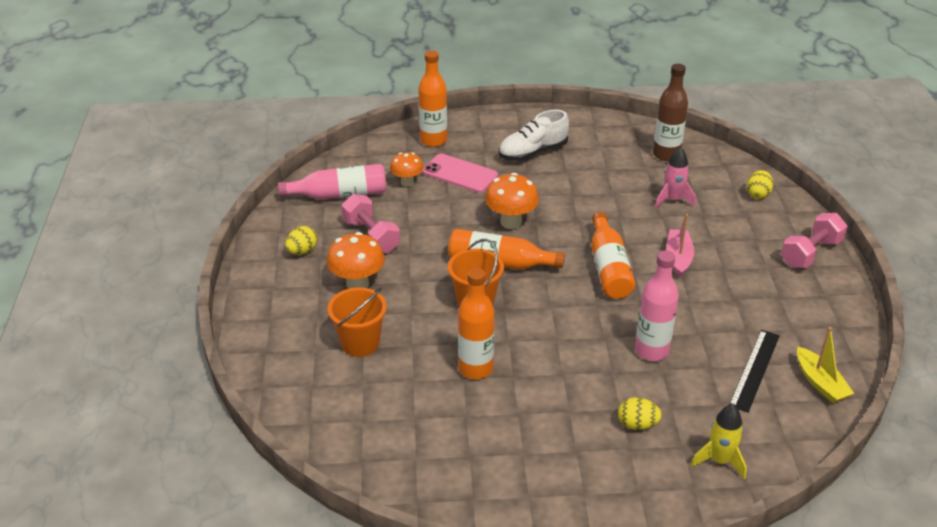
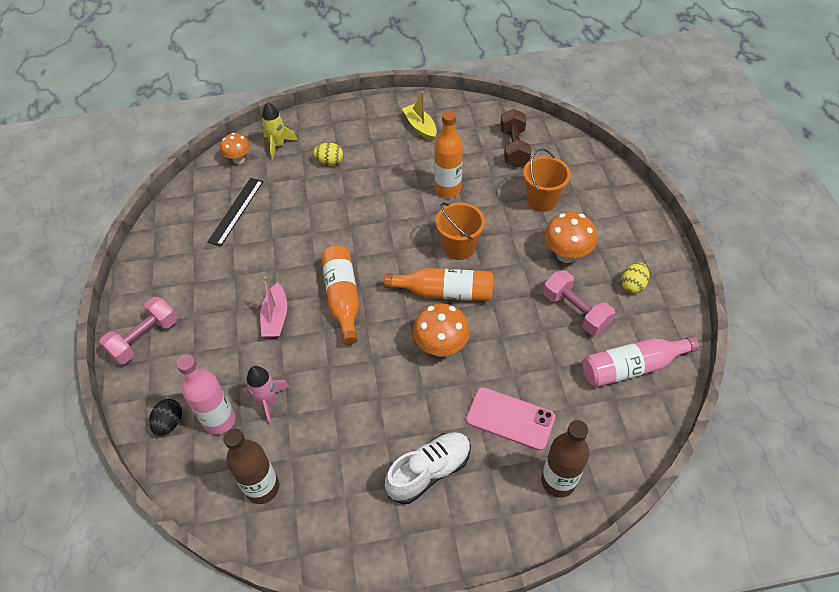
camera: 175 degrees right, 15 degrees up
orange mushroom [390,152,424,187] -> orange mushroom moved to [220,133,250,164]
orange bottle [418,50,447,147] -> brown bottle [541,420,589,498]
pink bottle [635,250,679,361] -> pink bottle moved to [176,354,236,435]
yellow egg [747,170,773,199] -> black egg [149,399,182,436]
yellow boat [797,327,854,403] -> yellow boat moved to [402,91,437,141]
none -> brown dumbbell [500,109,531,168]

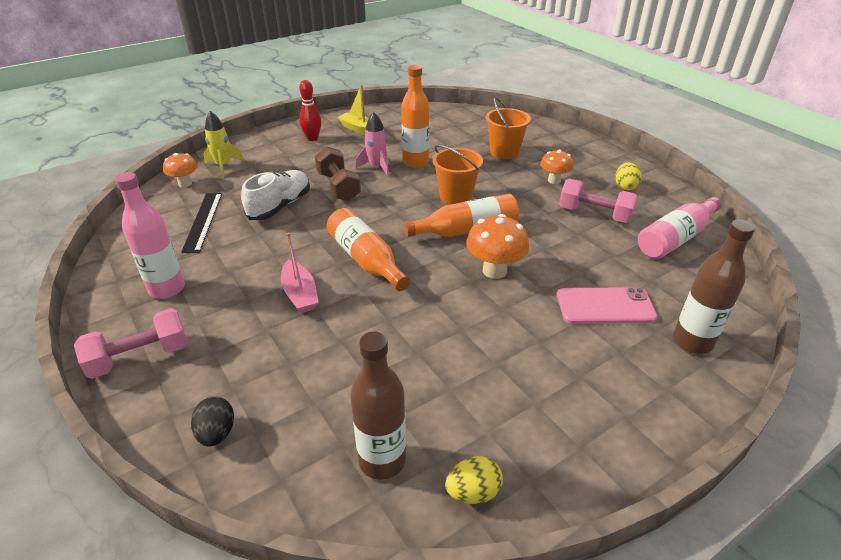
camera: 25 degrees left, 15 degrees down
pink dumbbell [99,297,177,364] -> pink dumbbell turned 45 degrees clockwise [74,308,188,379]
pink bottle [176,354,236,435] -> pink bottle moved to [115,172,185,299]
pink rocket [243,366,290,425] -> pink rocket moved to [355,112,389,176]
yellow egg [313,143,343,166] -> yellow egg moved to [445,456,503,504]
white shoe [385,432,471,504] -> white shoe moved to [241,170,310,220]
brown dumbbell [500,109,531,168] -> brown dumbbell moved to [315,146,361,201]
orange mushroom [544,212,597,263] -> orange mushroom [540,150,574,184], size x0.65
none -> red bowling pin [299,80,321,141]

